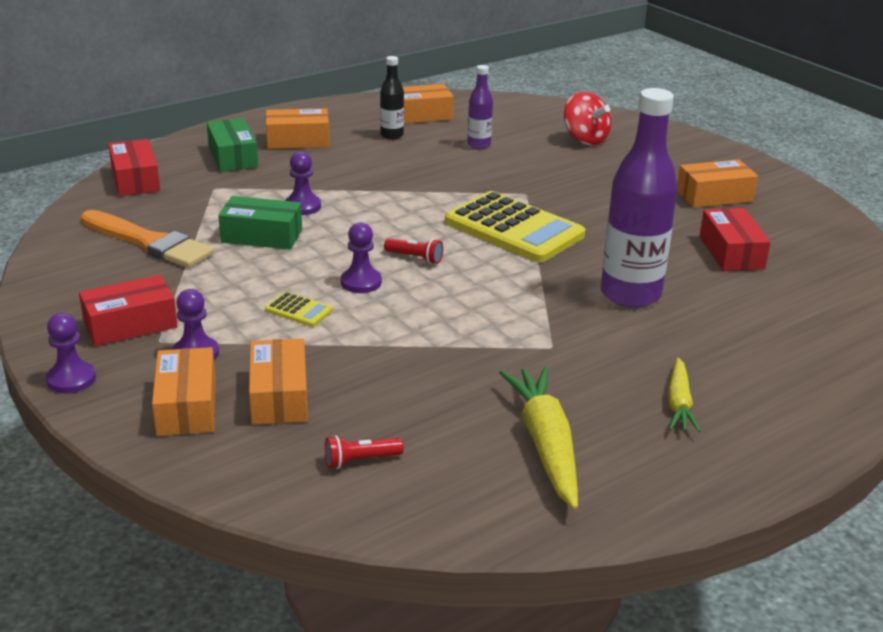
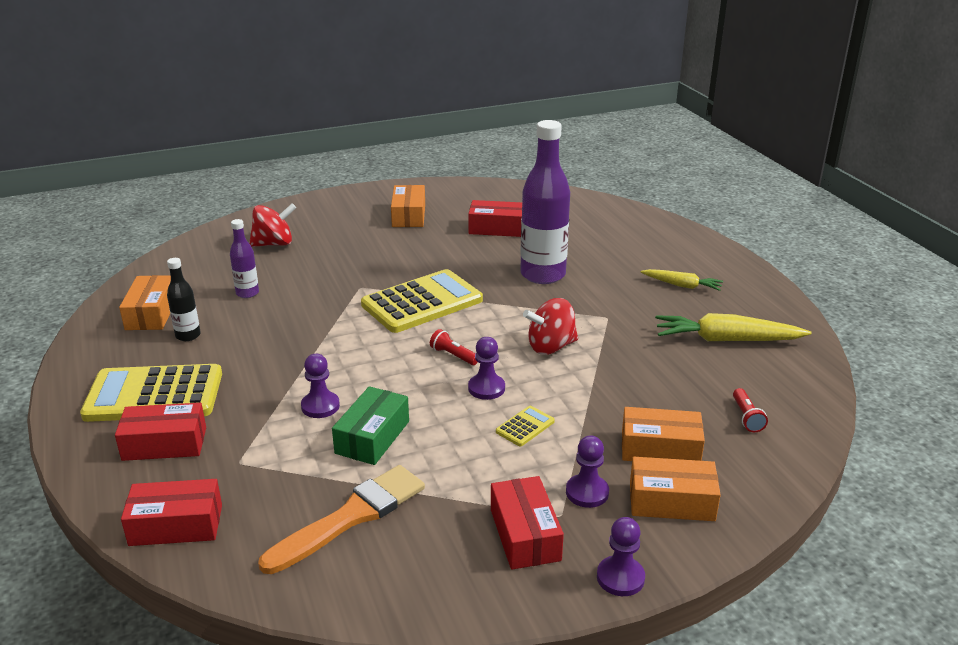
camera: 75 degrees left, 0 degrees up
green box [207,118,258,172] -> red box [115,403,206,461]
orange box [266,108,330,149] -> yellow calculator [80,364,222,422]
red flashlight [384,239,443,264] -> red flashlight turned 90 degrees counterclockwise [430,329,478,365]
none -> red spinning top [523,298,578,355]

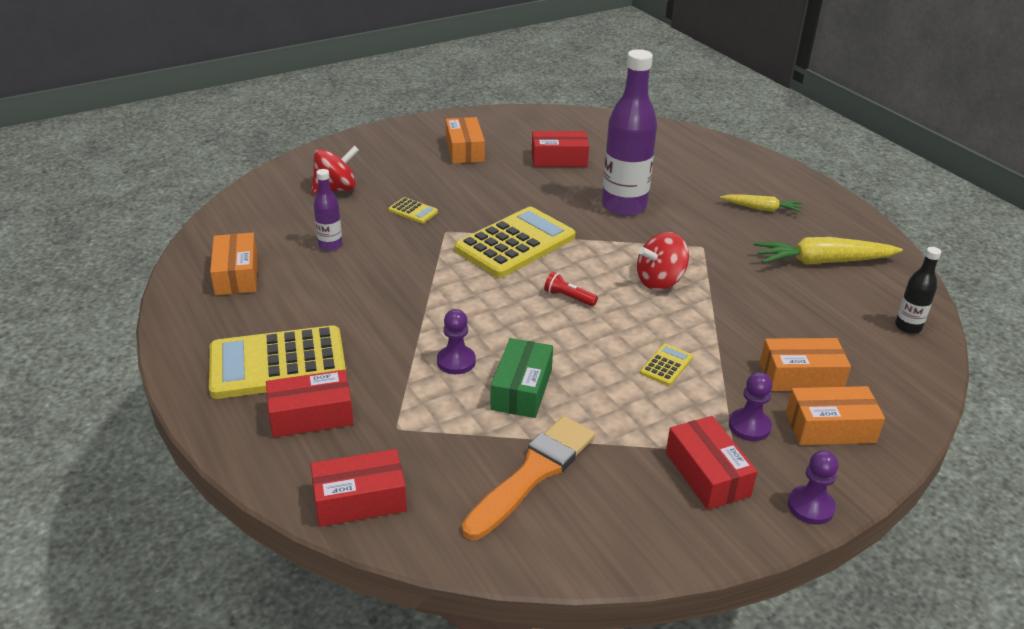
camera: 10 degrees left, 5 degrees up
black bottle [167,258,201,341] -> black bottle moved to [895,247,941,334]
purple pawn [468,337,505,400] -> none
red flashlight [733,388,768,432] -> none
none -> yellow calculator [388,197,438,223]

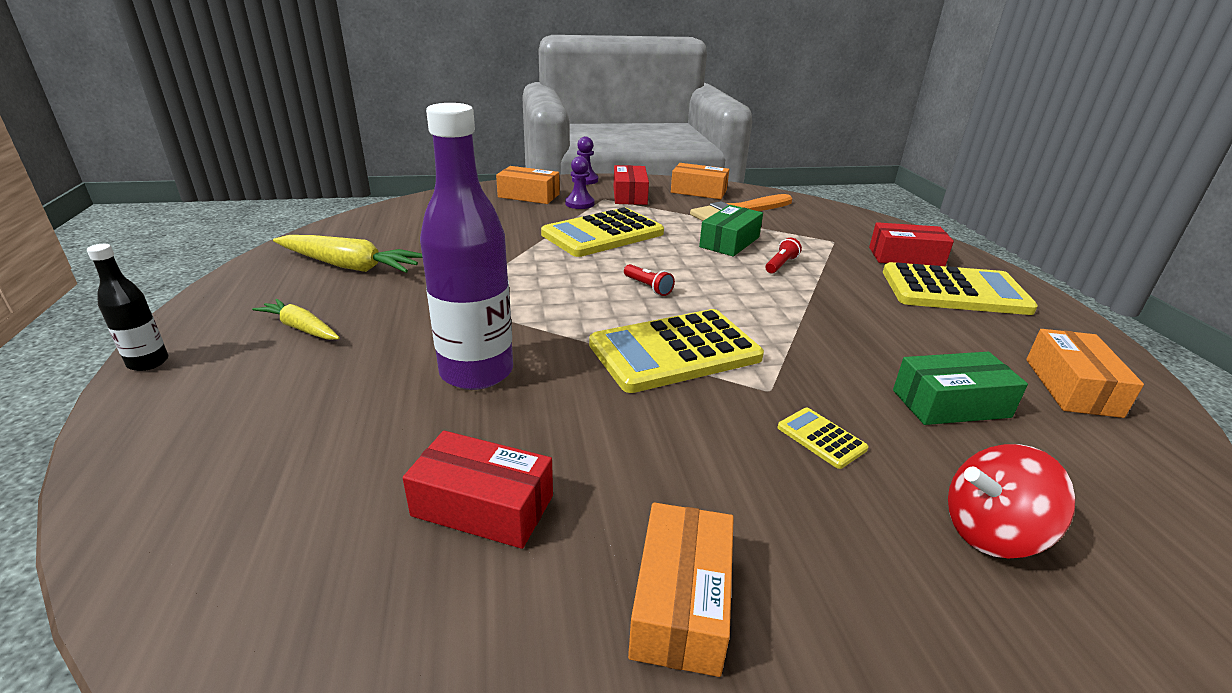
camera: 160 degrees left, 5 degrees down
red box [310,449,407,527] -> none
purple bottle [314,169,343,251] -> green box [893,352,1028,425]
purple pawn [437,309,476,374] -> red flashlight [765,238,802,273]
red spinning top [637,232,689,290] -> none
yellow calculator [640,344,693,386] -> yellow calculator [541,208,664,257], size x2.38
orange box [760,338,851,391] -> orange box moved to [671,163,729,199]
black bottle [895,247,941,334] -> black bottle moved to [87,244,168,371]

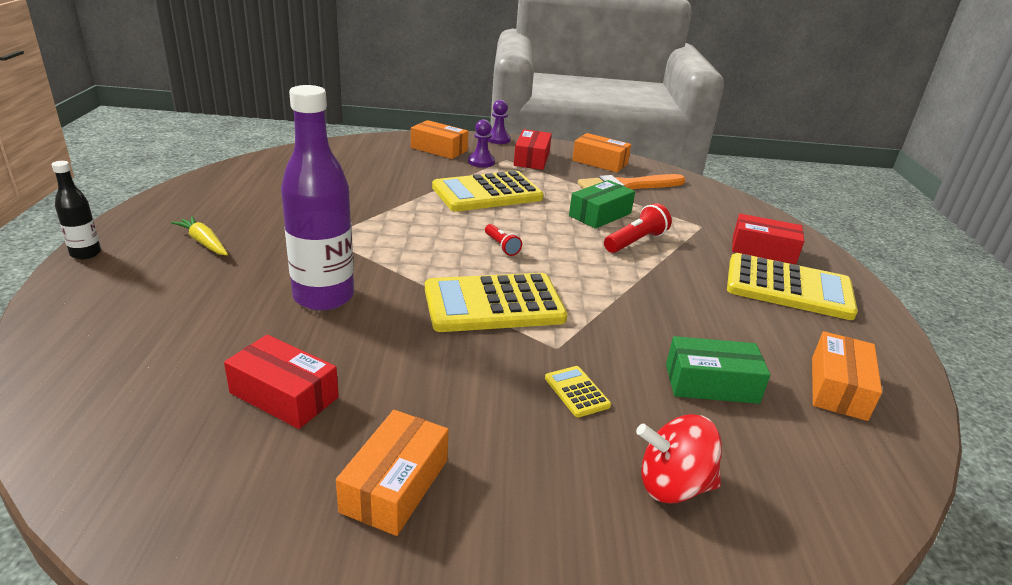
camera: 10 degrees right, 0 degrees up
yellow carrot [273,235,422,273] -> none
red flashlight [765,238,802,273] -> red flashlight [604,203,672,253], size x1.60

